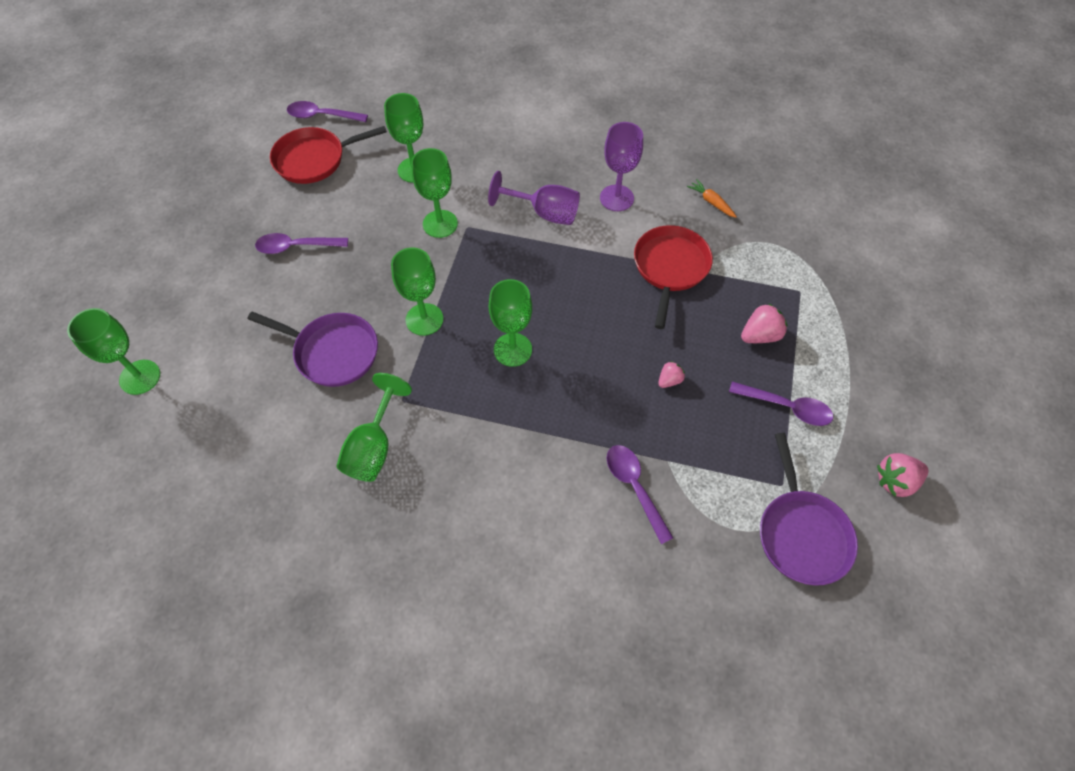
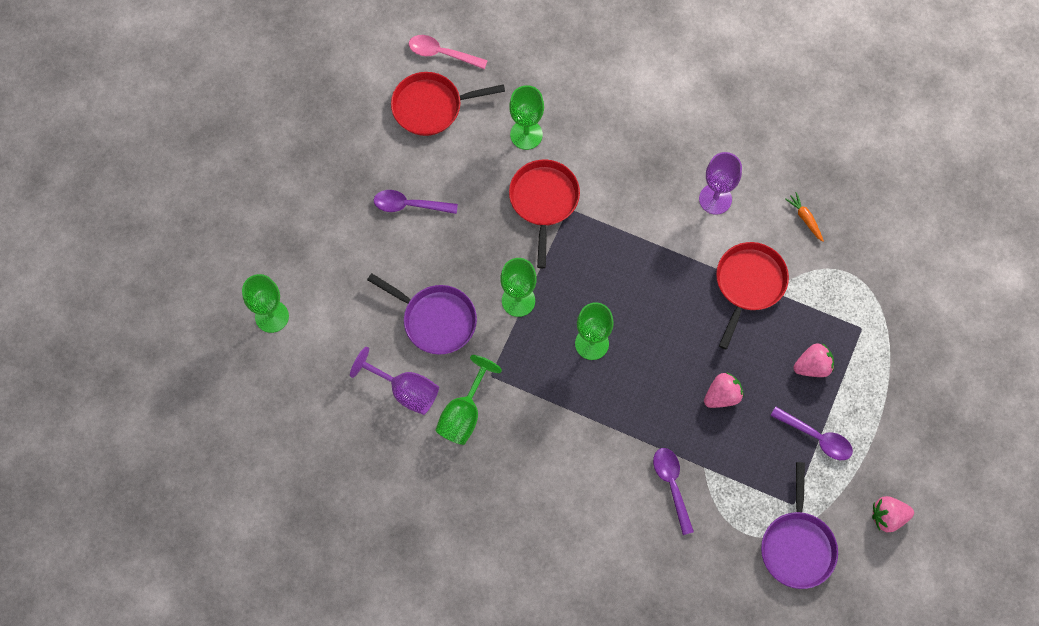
camera: 10 degrees right, 10 degrees up
purple spoon [287,101,368,122] -> pink spoon [409,35,488,69]
green goblet [411,148,458,238] -> red pan [509,159,580,268]
purple goblet [488,171,580,225] -> purple goblet moved to [350,347,439,415]
pink strawberry [658,361,685,388] -> pink strawberry [704,372,744,408], size x1.64

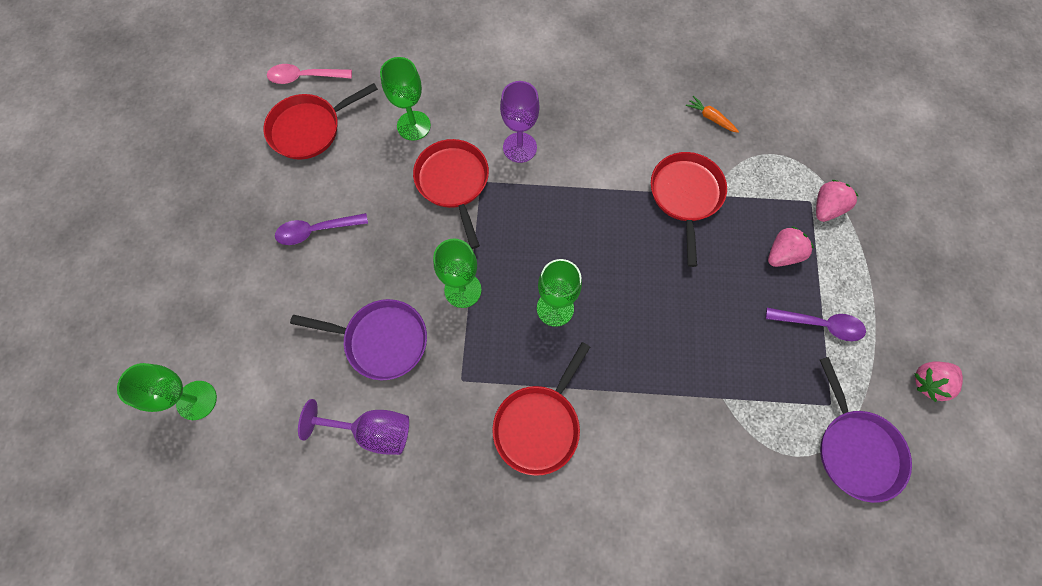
camera: 20 degrees left, 0 degrees up
green goblet [436,355,502,445] -> none
purple spoon [653,448,694,535] -> none
purple goblet [699,152,742,215] -> purple goblet moved to [500,81,540,163]
pink strawberry [704,372,744,408] -> pink strawberry moved to [816,180,858,222]
none -> red pan [492,342,590,476]

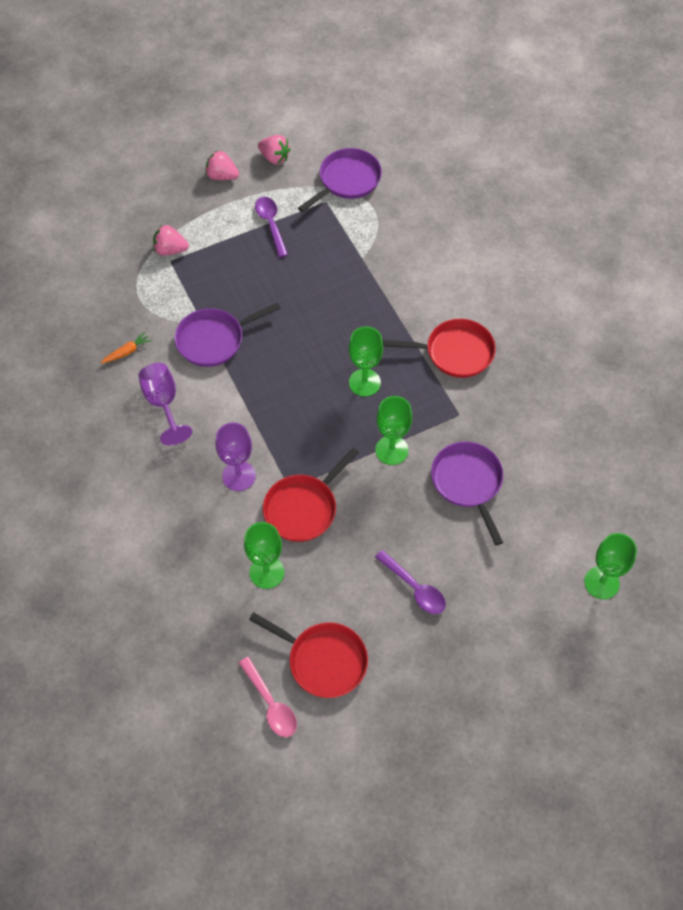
camera: 120 degrees left, 10 degrees down
purple goblet [298,399,409,455] -> purple goblet moved to [138,363,192,445]
red pan [651,152,727,267] -> purple pan [174,303,281,367]
orange carrot [686,96,739,133] -> orange carrot turned 135 degrees counterclockwise [101,332,152,364]
pink strawberry [768,227,814,267] -> pink strawberry moved to [205,150,239,180]

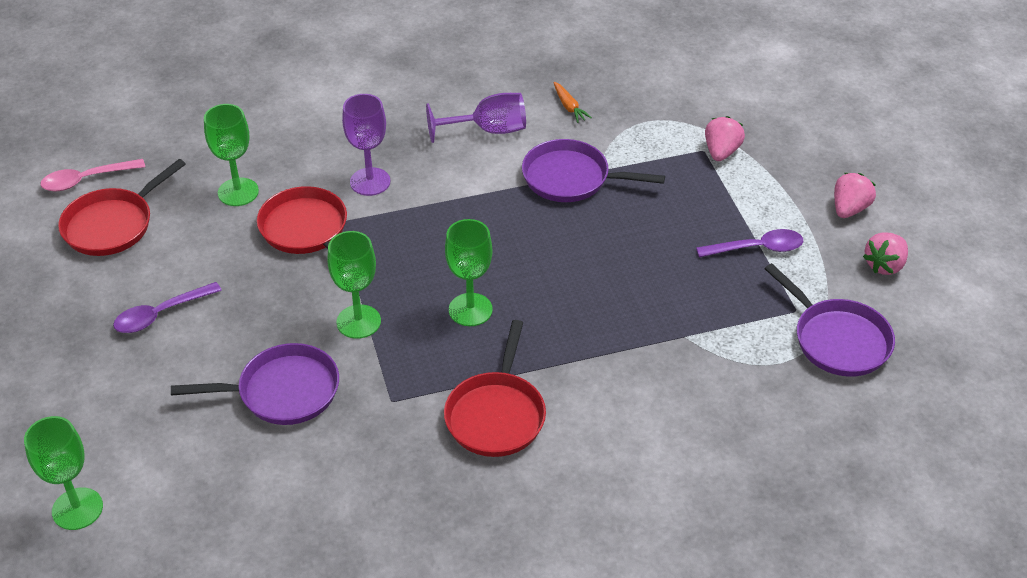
camera: 100 degrees right, 15 degrees down
purple pan [174,303,281,367] -> purple pan turned 60 degrees counterclockwise [522,139,665,202]

